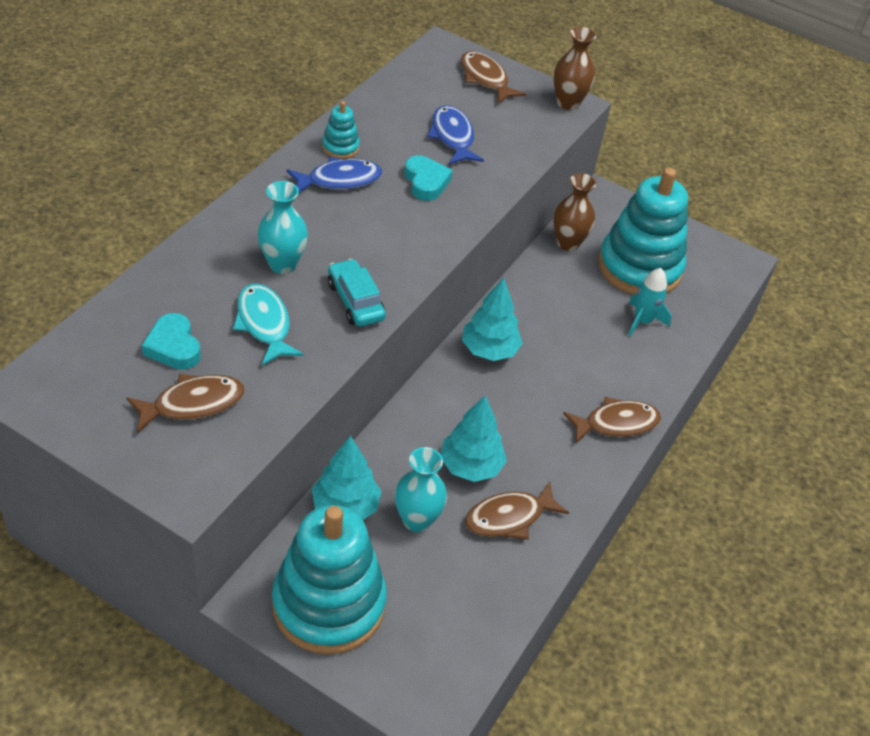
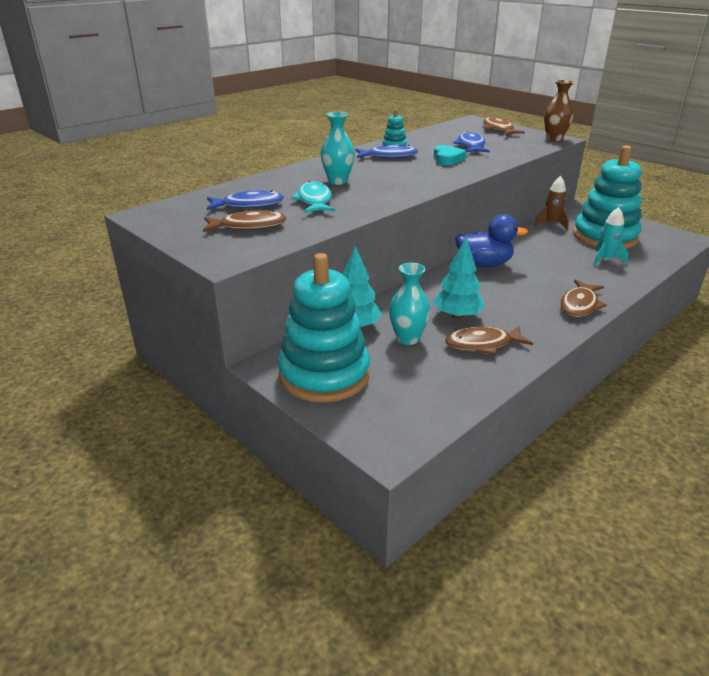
camera: 20 degrees right, 15 degrees down
turquoise heart [142,313,201,370] -> blue fish [207,190,284,210]
turquoise car [328,259,386,327] -> none
turquoise tree [462,278,523,361] -> blue duck [455,214,528,267]
brown vase [553,173,596,251] -> brown rocket [534,176,569,230]
brown fish [563,397,661,443] -> brown fish turned 120 degrees clockwise [560,279,606,317]

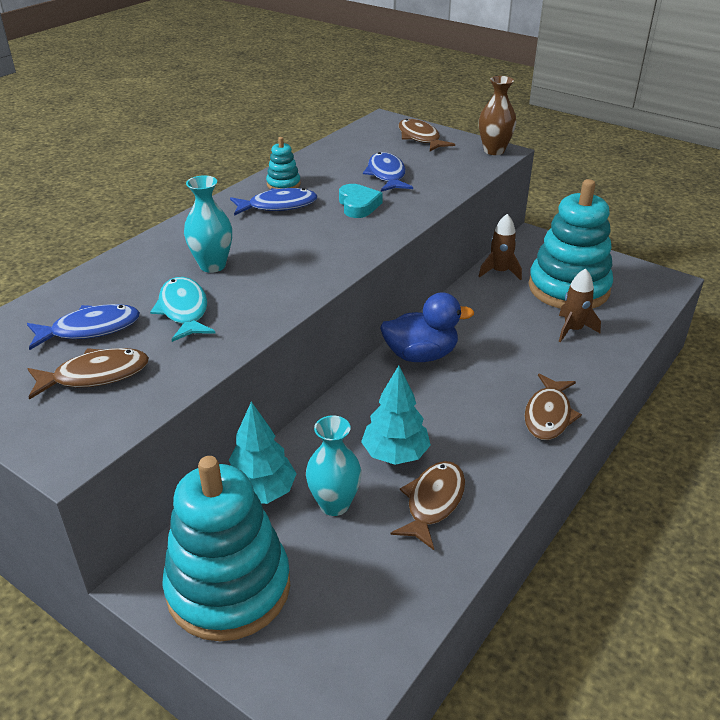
camera: 10 degrees left, 5 degrees up
brown fish [445,325,533,355] -> brown fish turned 135 degrees clockwise [391,461,465,550]
turquoise rocket [593,207,629,266] -> brown rocket [559,268,601,342]

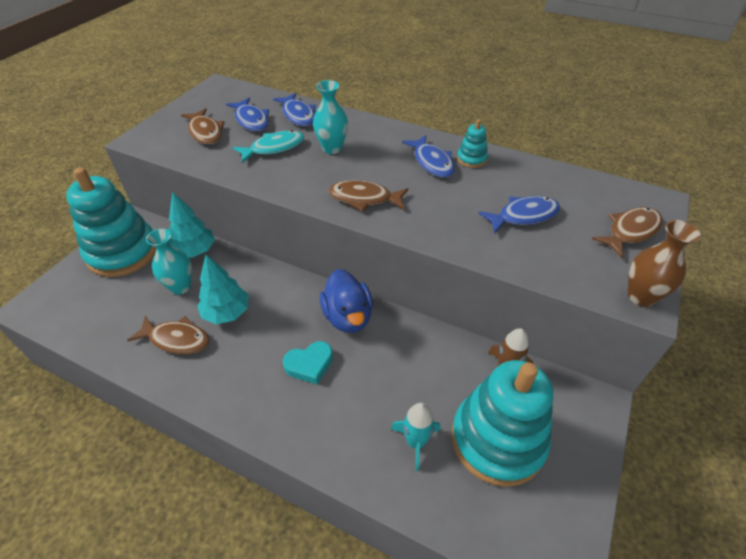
camera: 80 degrees right, 10 degrees up
turquoise heart [339,184,383,218] -> turquoise heart moved to [283,341,333,384]
brown fish [524,373,582,440] -> brown fish moved to [329,180,408,211]
brown rocket [559,268,601,342] -> turquoise rocket [391,403,441,471]
none -> blue fish [273,93,316,126]

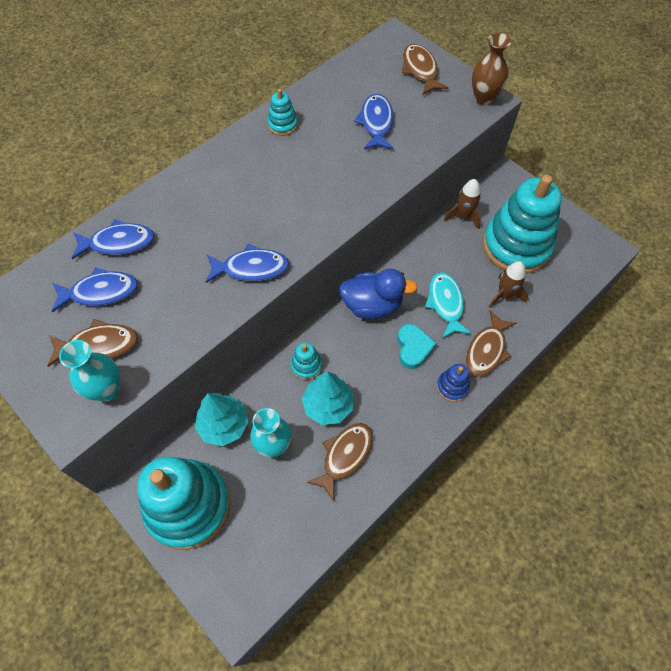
camera: 70 degrees left, 15 degrees up
turquoise fish [233,130,304,163] -> turquoise fish moved to [425,272,472,338]
turquoise vase [313,80,348,154] -> turquoise vase moved to [59,340,120,402]
brown fish [329,180,408,211] -> brown fish moved to [466,310,517,377]
turquoise rocket [391,403,441,471] -> brown rocket [489,261,528,308]
blue fish [402,135,455,178] -> blue fish moved to [206,244,289,283]
none -> turquoise stacking toy [291,342,323,380]
none -> blue stacking toy [437,364,470,402]

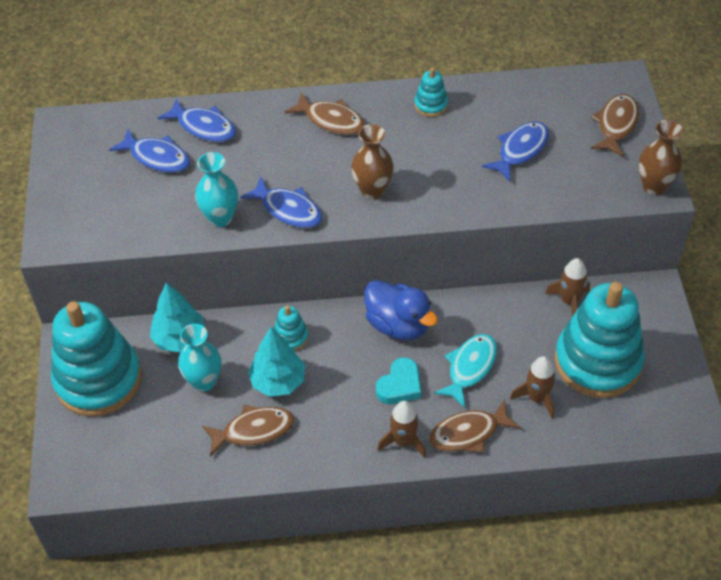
camera: 40 degrees right, 10 degrees down
brown fish [47,319,138,367] -> brown fish moved to [285,92,365,135]
turquoise vase [59,340,120,402] -> turquoise vase moved to [195,152,238,227]
blue stacking toy [437,364,470,402] -> brown rocket [377,401,426,458]
none -> brown vase [351,124,394,199]

